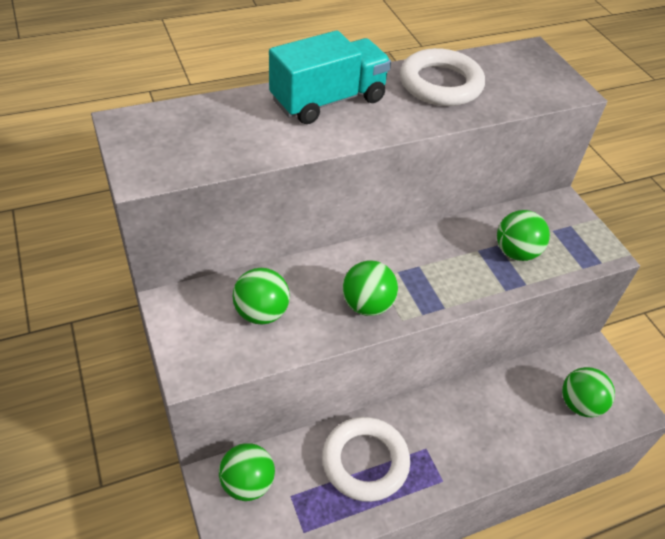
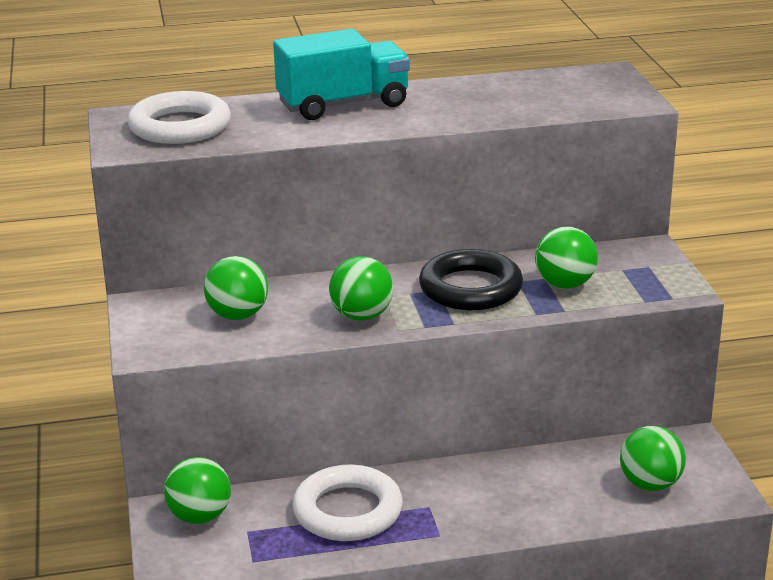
camera: 15 degrees right, 20 degrees down
white ring [400,48,485,106] -> white ring moved to [127,91,231,144]
none -> black ring [419,249,523,310]

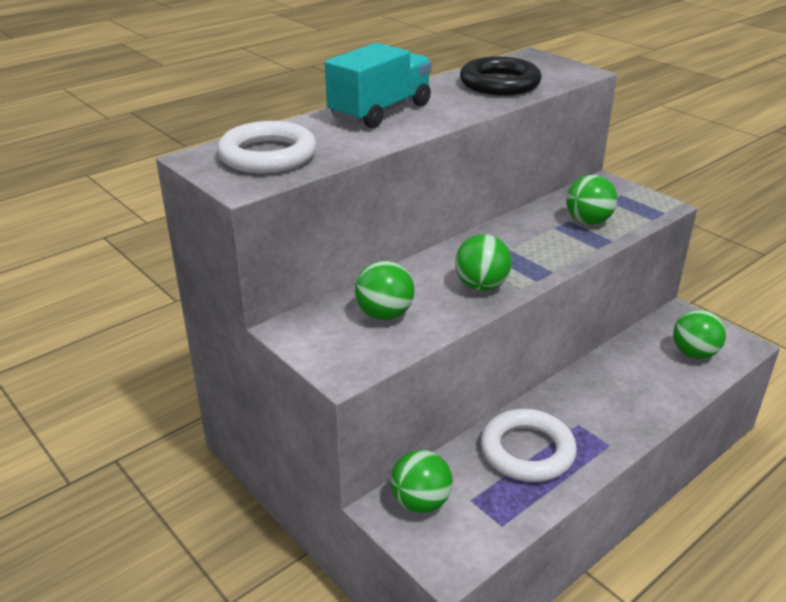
camera: 30 degrees left, 5 degrees up
black ring [419,249,523,310] -> black ring moved to [460,57,542,95]

